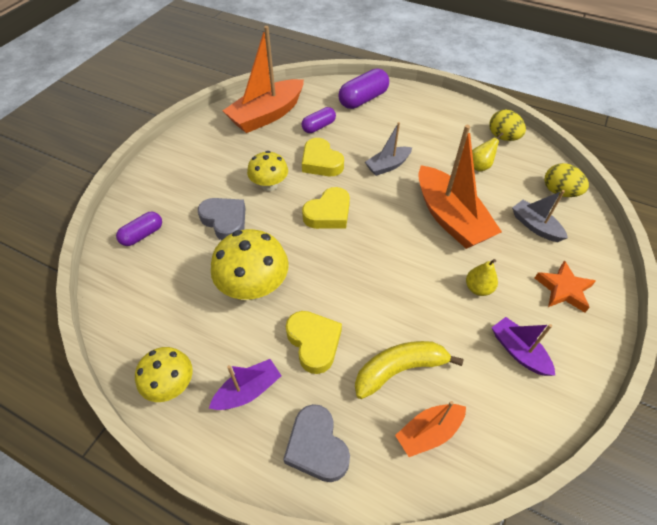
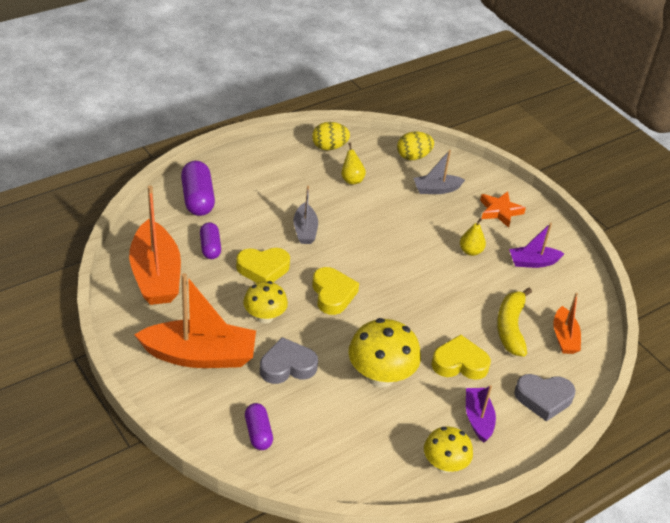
camera: 65 degrees left, 10 degrees down
orange boat [418,125,502,249] -> orange boat moved to [134,273,256,368]

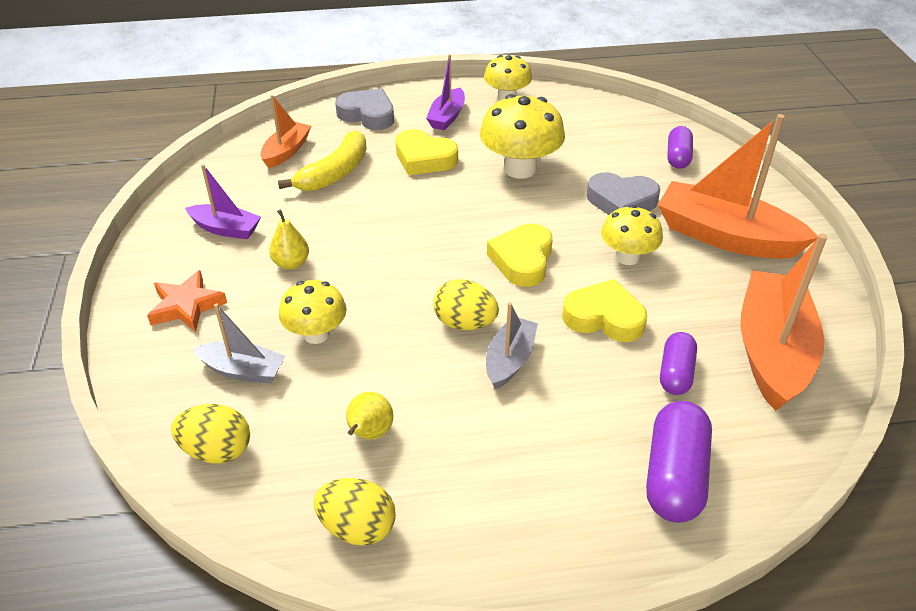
camera: 150 degrees left, 0 degrees up
none -> yellow mushroom [279,280,347,344]
none -> yellow egg [434,279,499,330]

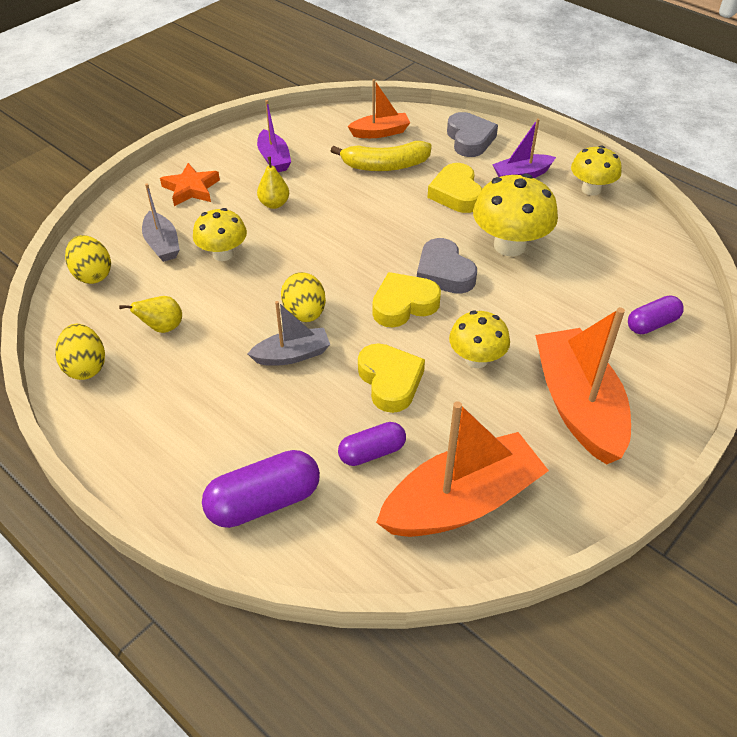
camera: 50 degrees right, 5 degrees up
grey heart [587,172,660,215] -> grey heart moved to [417,238,477,294]

